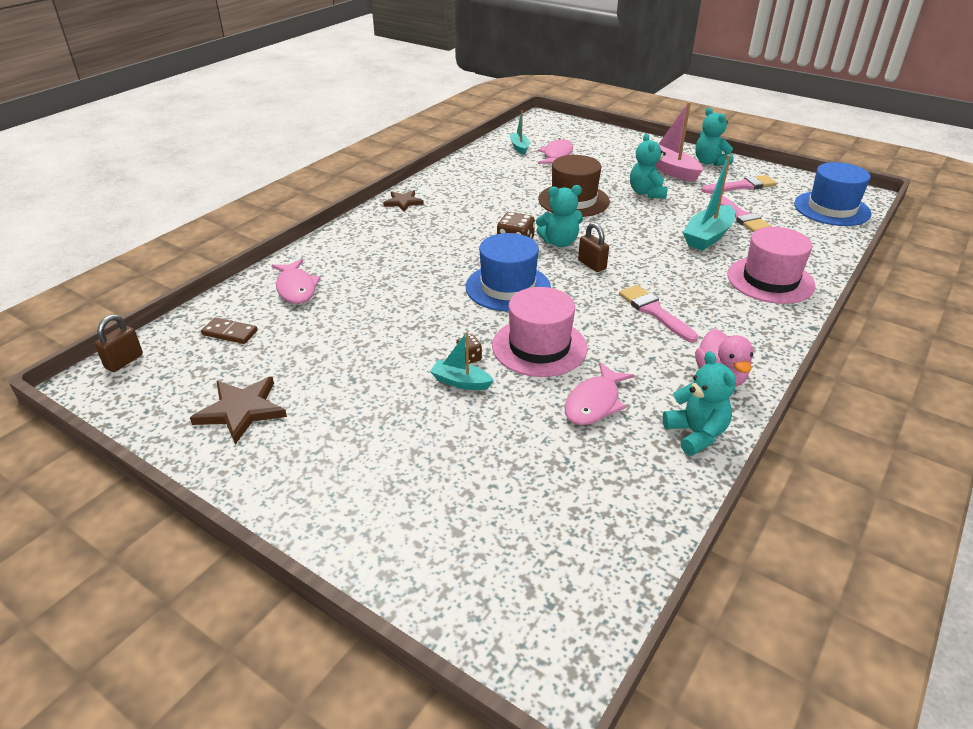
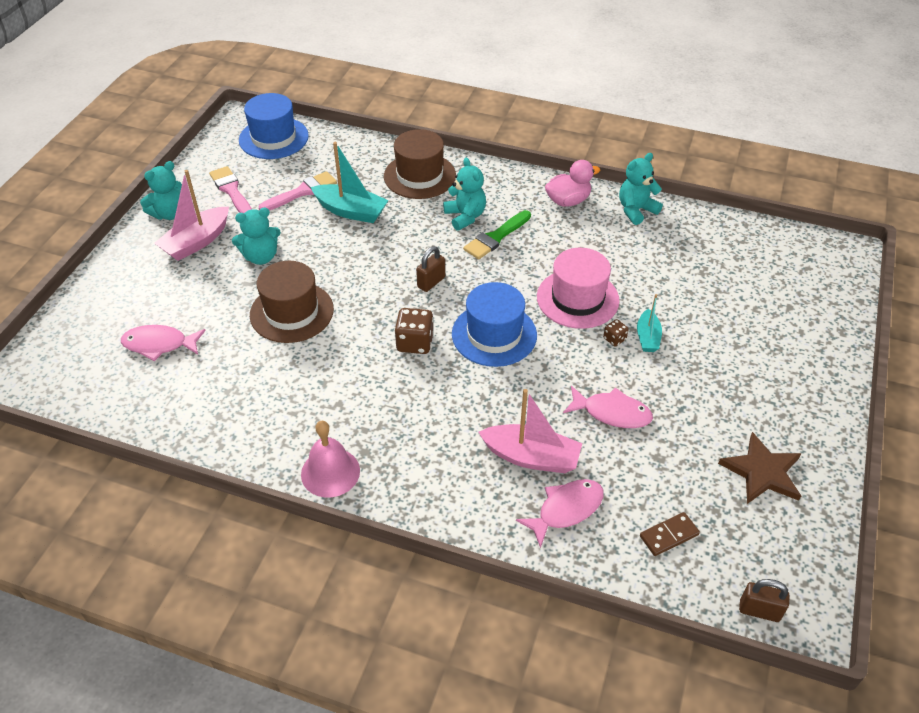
camera: 105 degrees left, 10 degrees up
brown domino [201,318,257,344] -> brown domino turned 60 degrees clockwise [640,512,700,556]
brown star [383,190,424,212] -> pink bell [301,421,360,498]
turquoise boat [510,110,530,155] -> none
turquoise teddy bear [536,185,583,247] -> turquoise teddy bear moved to [443,158,486,231]
pink fish [564,362,635,425] -> pink fish moved to [563,386,653,428]
pink brush [619,285,698,343] -> green brush [463,210,531,260]
pink hat [727,227,815,304] -> brown hat [384,129,456,199]
none -> pink boat [478,389,582,473]

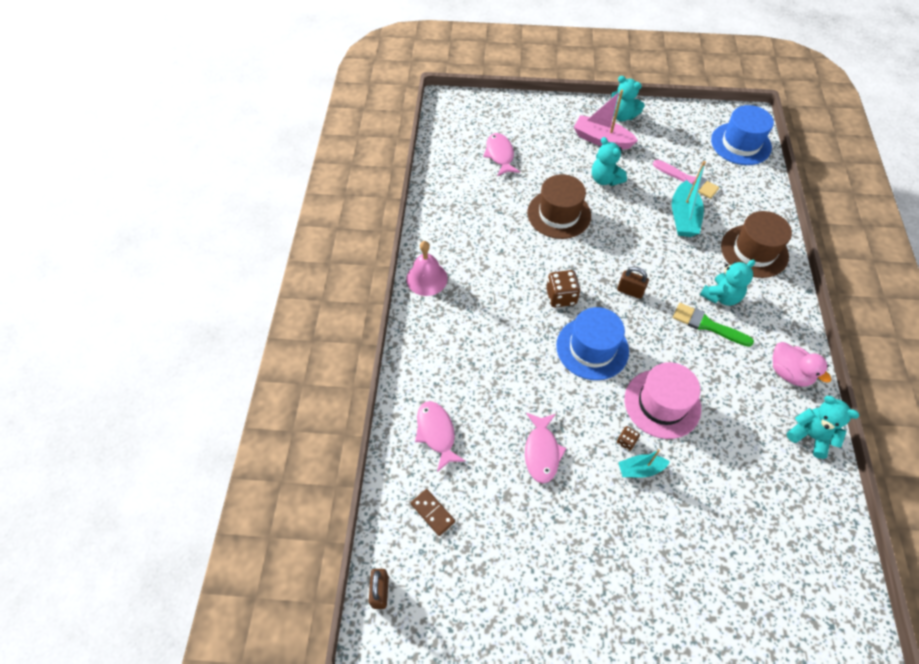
camera: 75 degrees right, 10 degrees up
pink brush [209,166,252,213] -> none
pink boat [478,389,582,473] -> none
pink fish [516,479,604,548] -> pink fish turned 150 degrees counterclockwise [415,401,466,472]
brown star [718,432,802,504] -> none

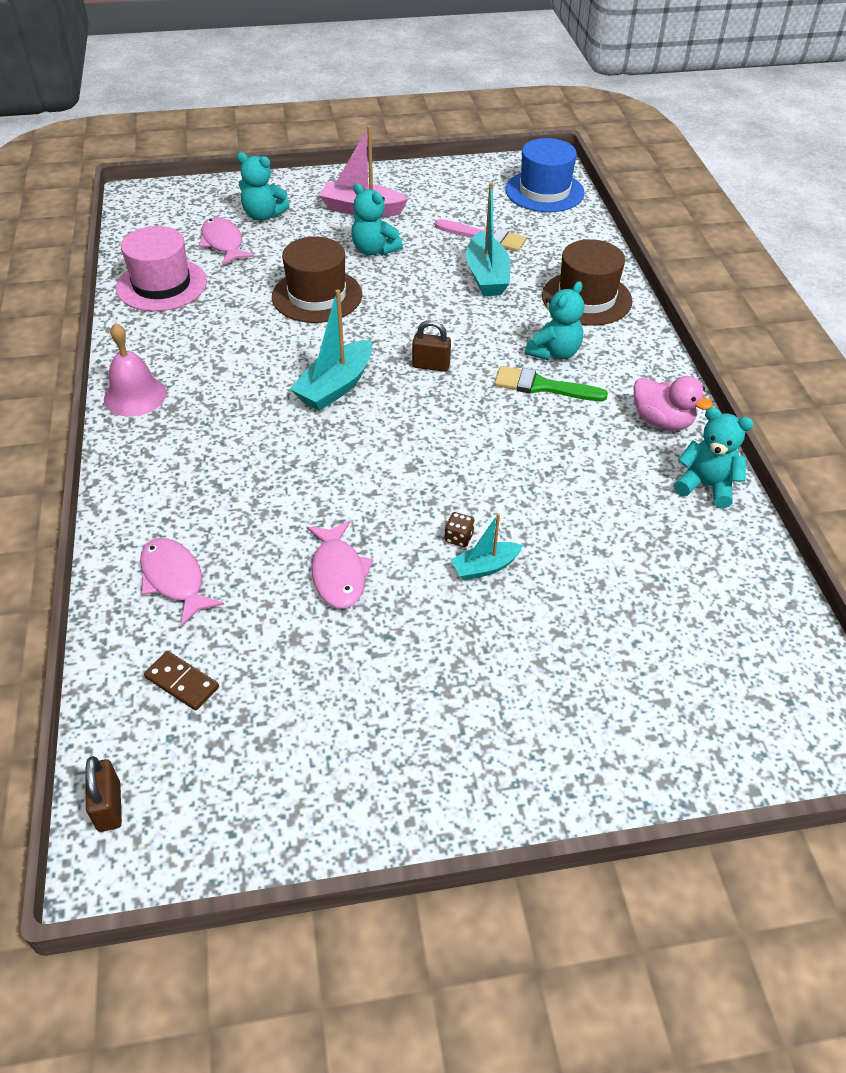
camera: 15 degrees left, 10 degrees down
brown dice [546,270,580,307] -> turquoise boat [290,290,372,411]
blue hat [556,307,629,380] -> none
turquoise teddy bear [611,76,645,121] -> turquoise teddy bear moved to [237,152,290,221]
pink hat [624,362,701,439] -> pink hat moved to [116,226,207,311]

